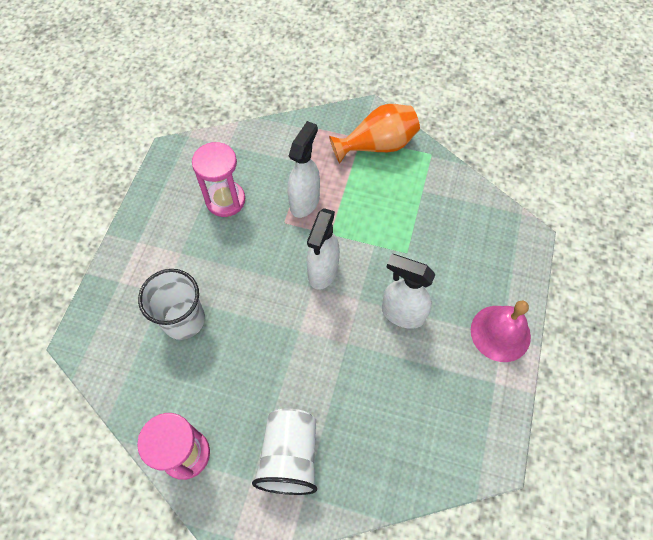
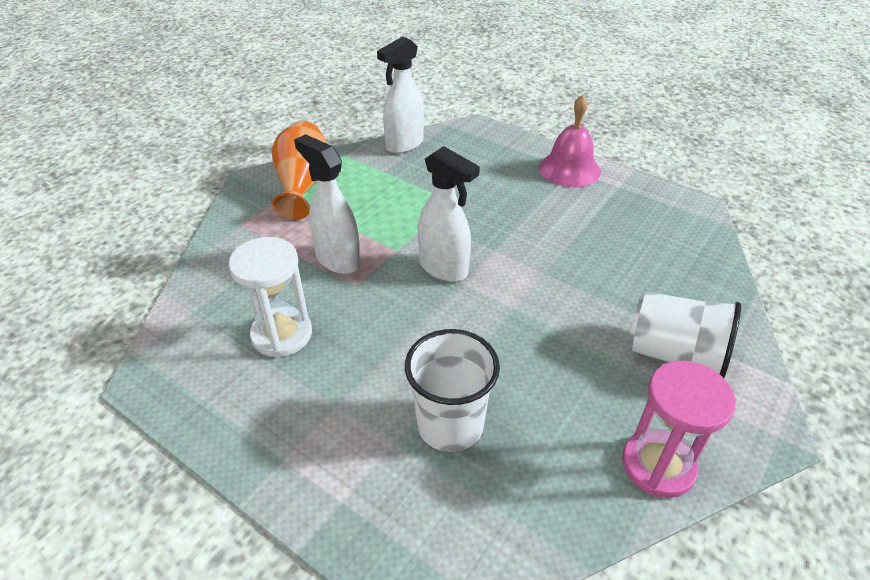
camera: 70 degrees left, 20 degrees down
pink hourglass [192,142,245,217] -> white hourglass [228,237,312,358]
white spray bottle [382,254,436,329] -> white spray bottle moved to [377,36,424,154]

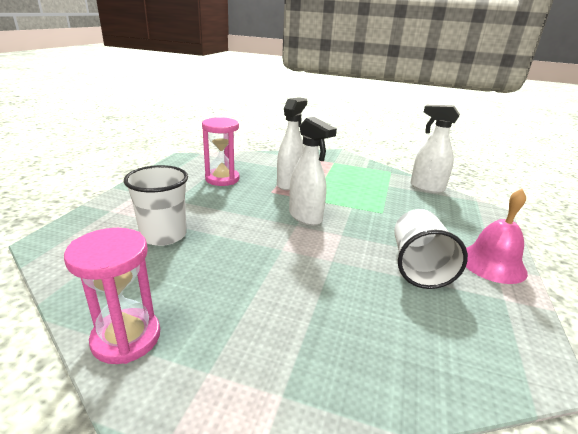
camera: 70 degrees right, 15 degrees down
white hourglass [228,237,312,358] -> pink hourglass [202,117,240,186]
orange vase [272,121,327,220] -> none
white spray bottle [418,146,480,282] -> white spray bottle turned 60 degrees counterclockwise [289,117,337,226]
white cup [629,292,741,378] -> white cup moved to [394,209,468,289]

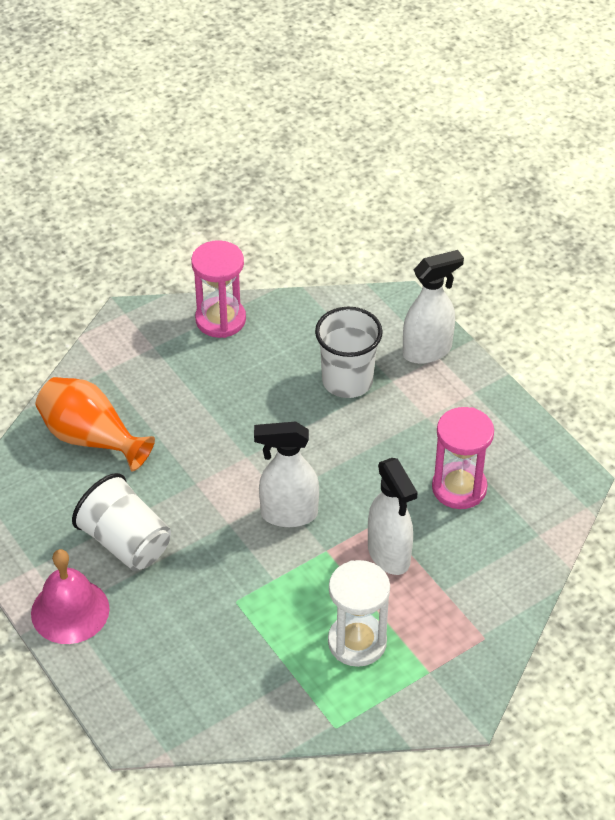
camera: 130 degrees right, 20 degrees up
white spray bottle [410,105,460,193] -> white spray bottle moved to [403,250,464,364]
none -> orange vase [36,377,155,471]
none -> white hourglass [328,560,390,667]

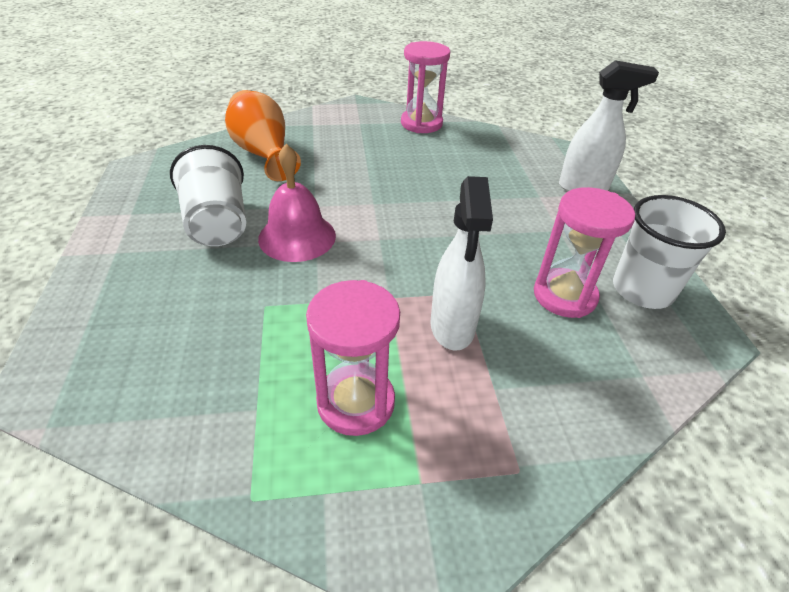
camera: 25 degrees right, 5 degrees down
pink bell [31,549,110,644] -> pink bell moved to [258,144,336,262]
white spray bottle [254,422,319,527] -> none
white cup [315,307,383,398] -> white cup moved to [613,195,726,309]
white hourglass [328,560,390,667] -> pink hourglass [306,280,400,436]

